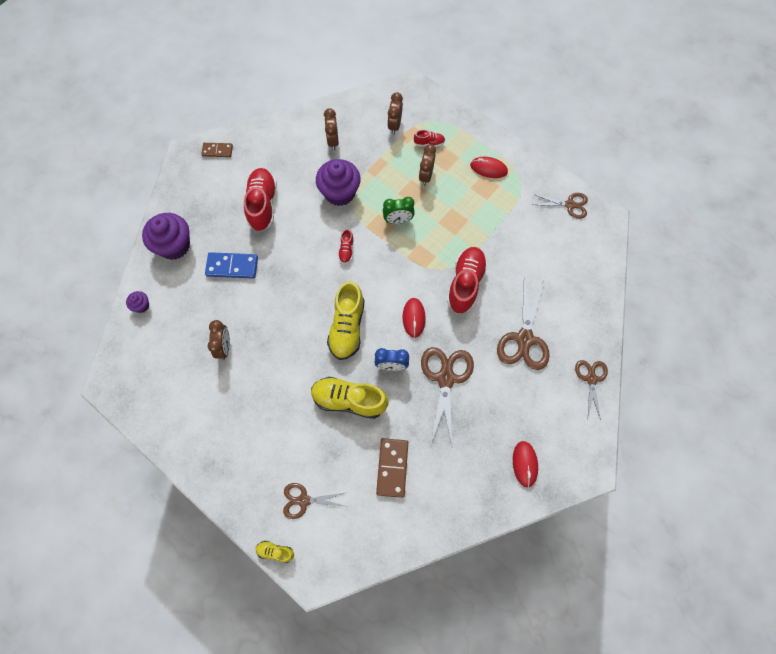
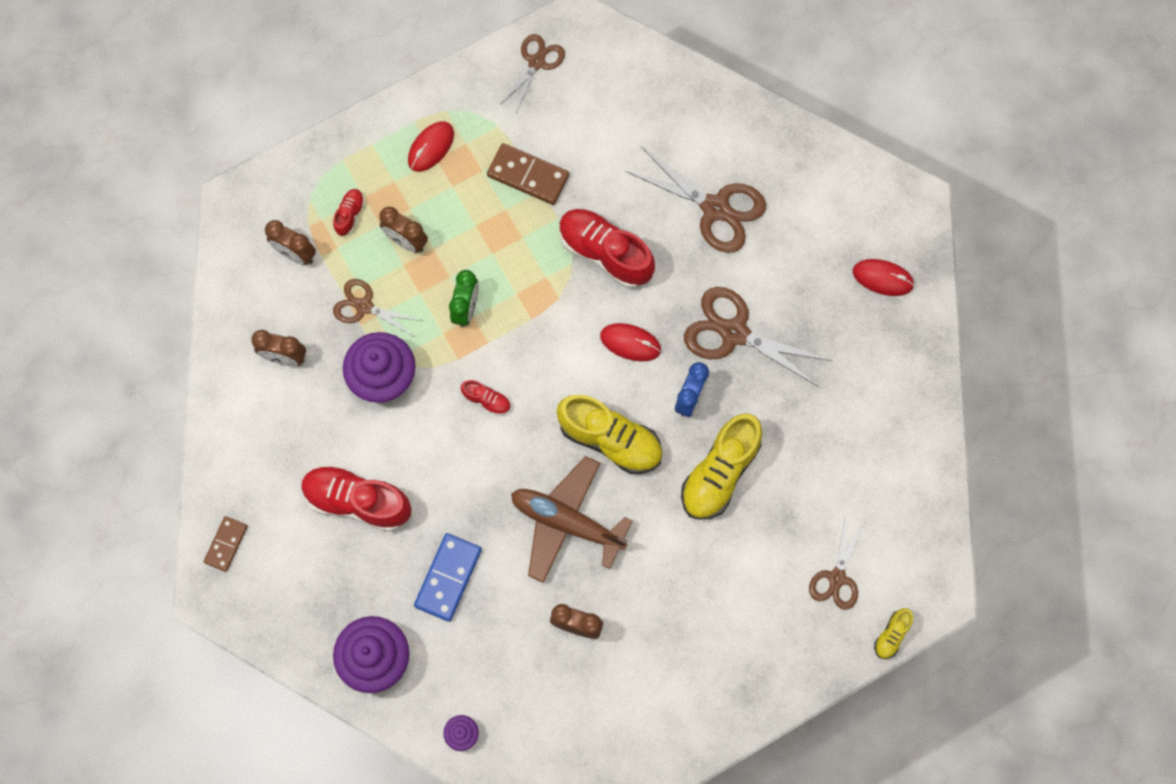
camera: 70 degrees left, 5 degrees up
brown domino [376,438,408,498] -> brown domino moved to [487,143,569,205]
brown scissors [575,360,608,420] -> brown scissors moved to [333,279,422,337]
none -> brown plane [511,456,633,583]

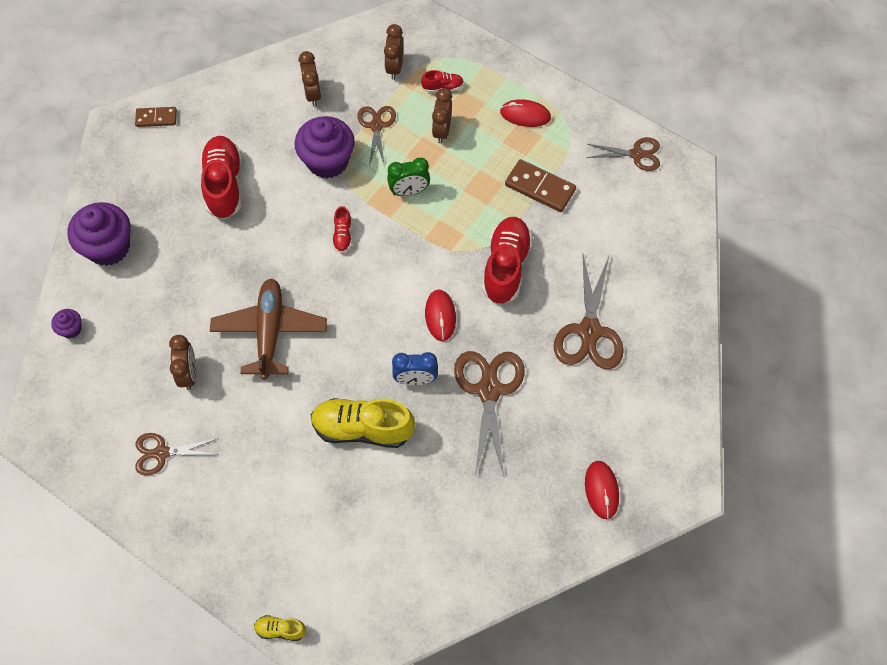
camera: 65 degrees right, 10 degrees down
blue domino [414,533,482,622] -> none
brown domino [487,143,569,205] -> brown domino turned 60 degrees counterclockwise [505,159,576,212]
yellow shoe [556,395,662,474] -> none
brown scissors [809,515,865,610] -> brown scissors moved to [135,433,219,476]

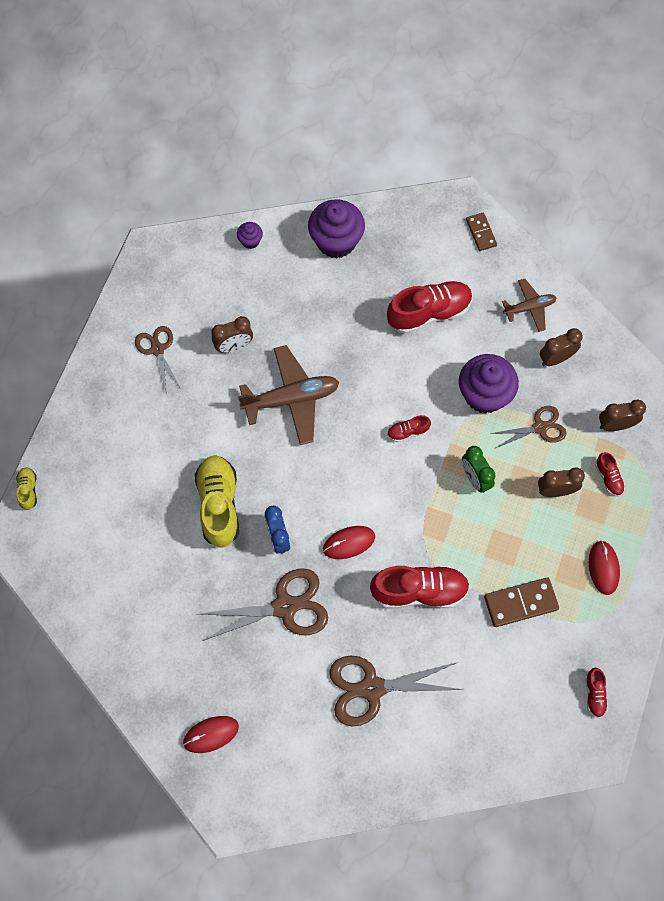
camera: 75 degrees right, 5 degrees up
brown domino [505,159,576,212] -> brown domino turned 60 degrees clockwise [484,578,559,627]
brown scissors [586,137,660,171] -> red shoe [585,668,608,718]
none -> brown plane [502,279,557,332]

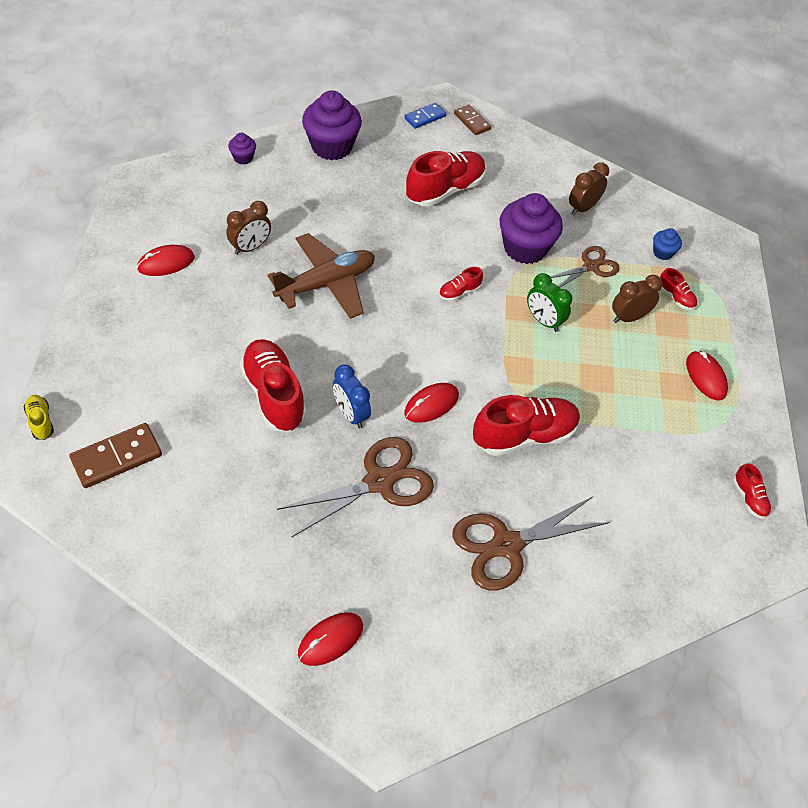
camera: 20 degrees left, 15 degrees down
brown scissors [135,326,181,392] -> red mouse [137,245,195,276]
yellow shoe [195,455,239,548] -> red shoe [240,339,306,432]
brown domino [484,578,559,627] -> brown domino moved to [70,423,162,488]
brown plane [502,279,557,332] -> none
brown clock [599,399,646,431] -> blue cupcake [653,228,682,260]
none -> blue domino [404,103,446,129]

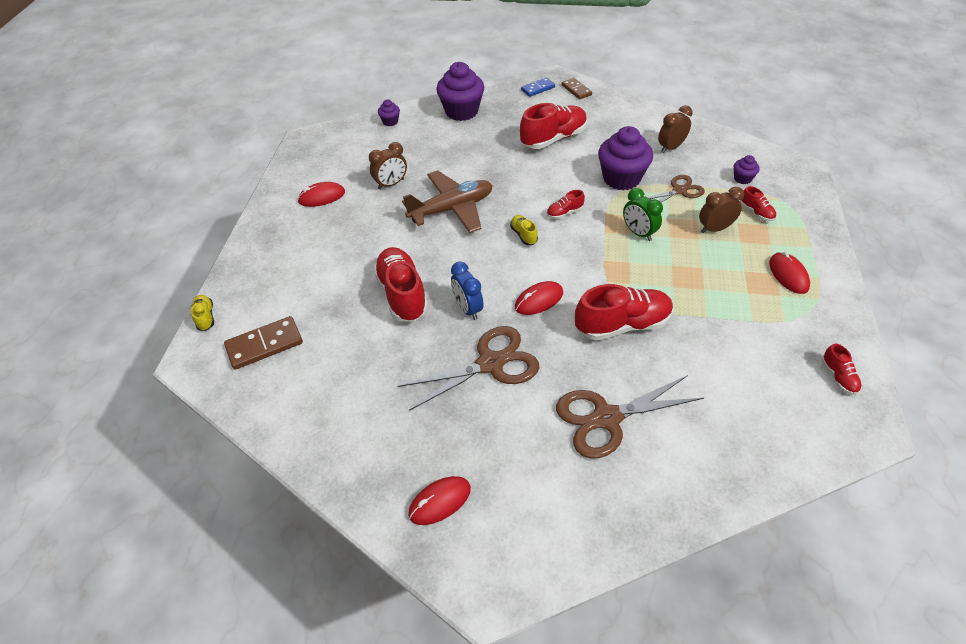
camera: 10 degrees right, 5 degrees down
blue cupcake [653,228,682,260] -> purple cupcake [734,155,760,184]
none -> yellow shoe [510,215,538,245]

